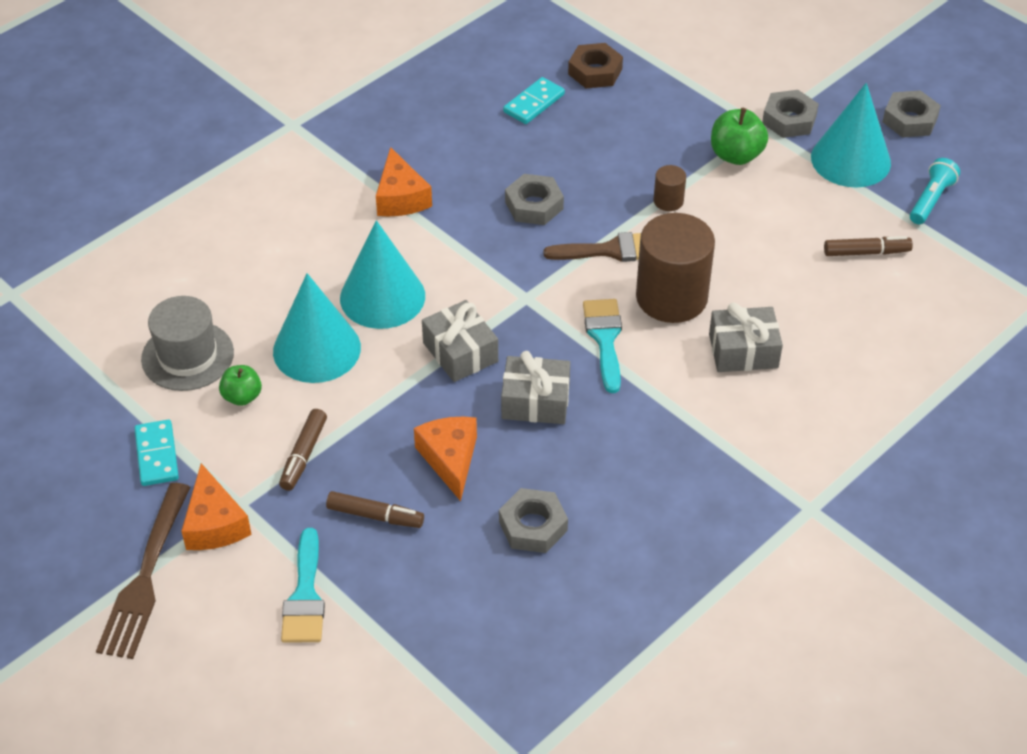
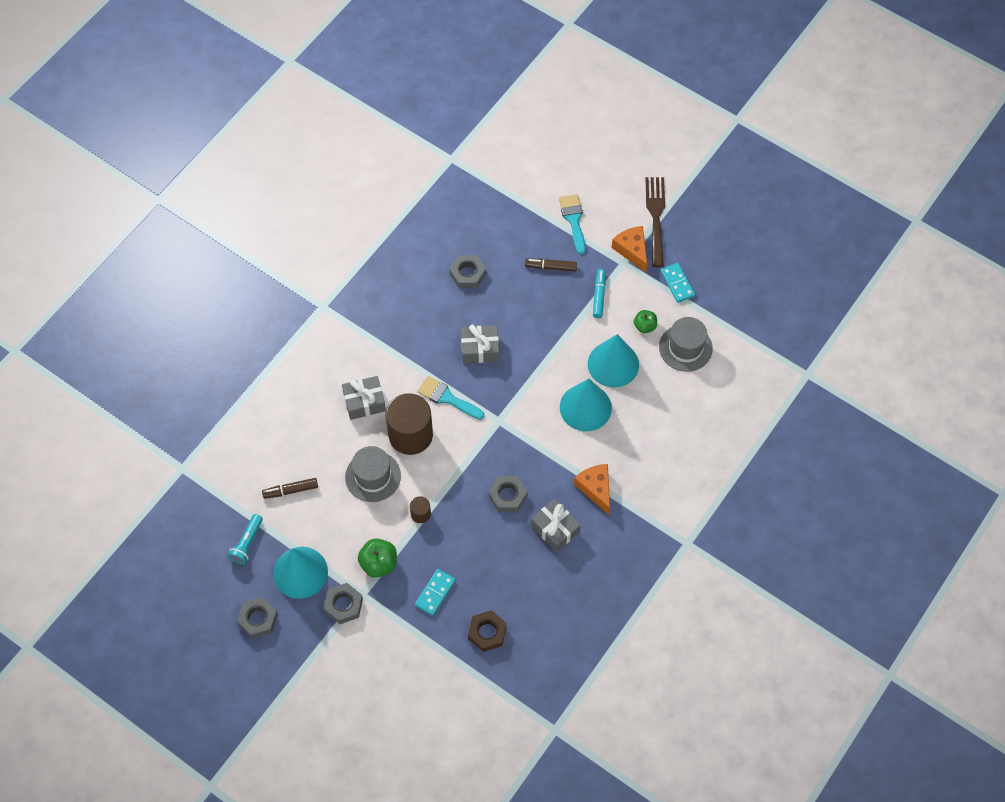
camera: 170 degrees right, 15 degrees up
brown marker [279,409,327,491] -> turquoise marker [593,269,606,318]
orange cheese [414,417,477,501] -> none
grey gift [422,300,498,382] -> grey gift moved to [531,499,581,552]
turquoise domino [503,77,565,124] -> turquoise domino moved to [415,569,455,616]
brown brush [544,232,641,262] -> none
turquoise brush [583,299,622,393] -> turquoise brush turned 135 degrees clockwise [417,376,484,420]
none -> grey hat [345,446,401,502]

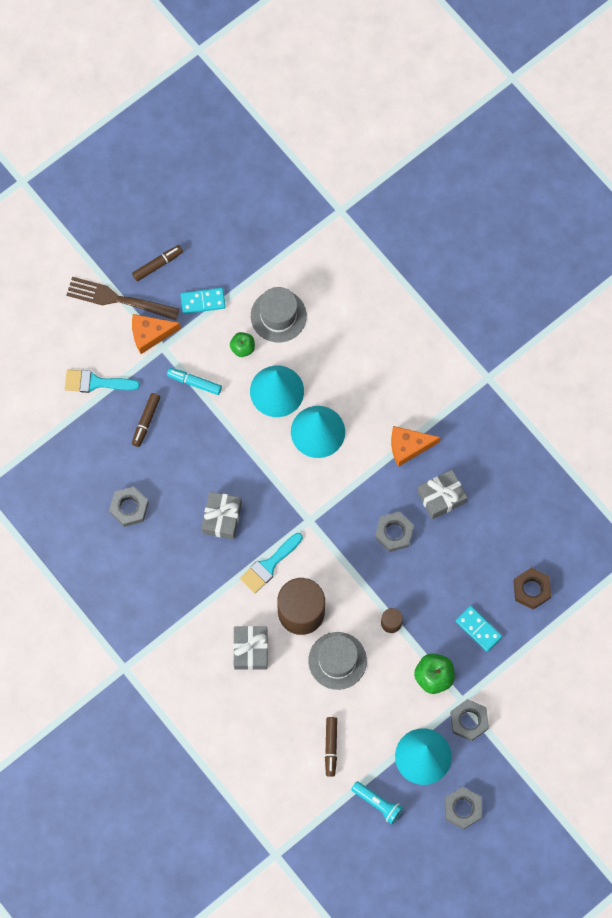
camera: 75 degrees left, 10 degrees up
none -> brown marker [132,245,183,281]

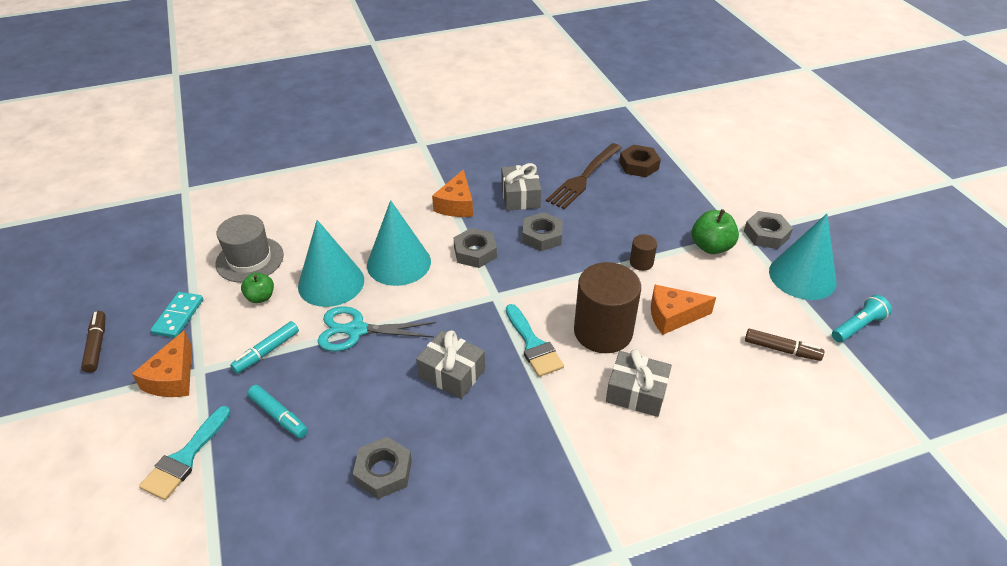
camera: 70 degrees left, 30 degrees down
brown fork [66,277,180,320] -> brown fork moved to [546,143,622,209]
brown marker [132,393,161,447] -> turquoise marker [247,385,308,438]
grey hat [308,632,367,690] -> orange cheese [651,285,716,335]
grey nut [445,787,482,830] -> grey nut moved to [454,228,497,268]
turquoise domino [456,606,502,652] -> none
none -> turquoise scissors [317,306,436,351]

